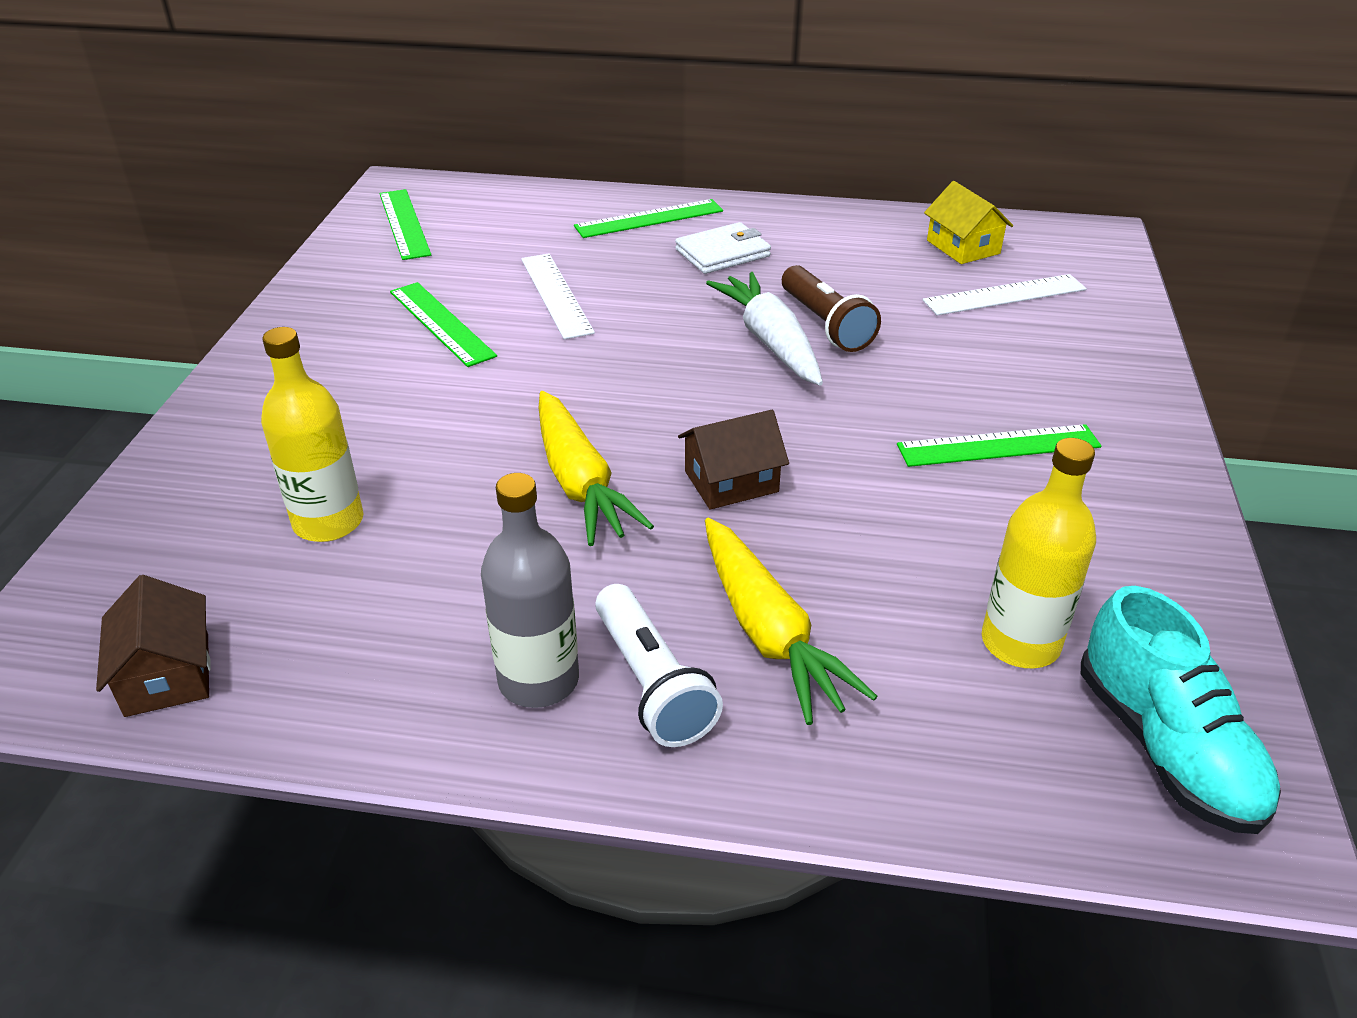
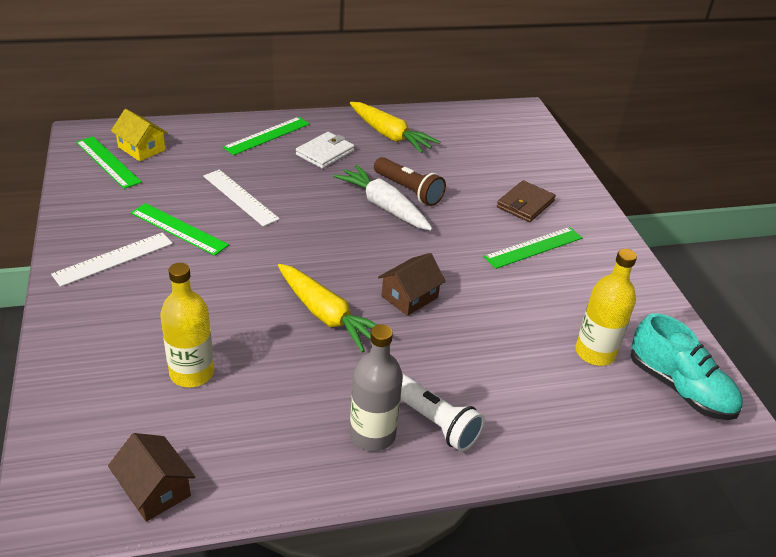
camera: 25 degrees left, 0 degrees up
yellow carrot [705,518,877,725] -> yellow carrot moved to [350,102,440,153]
white ruler [923,274,1087,315] -> white ruler moved to [51,232,173,287]
yellow house [924,181,1013,264] -> yellow house moved to [111,109,168,161]
none -> brown wallet [497,180,556,222]

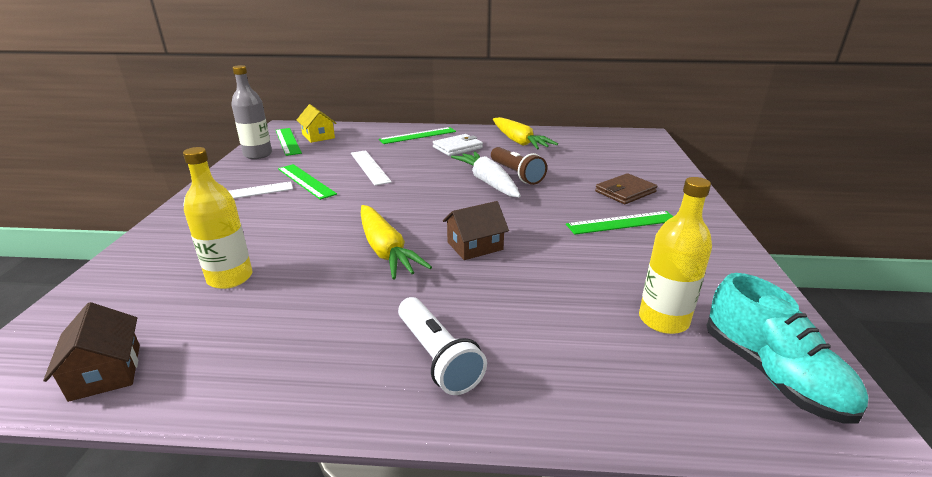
camera: 20 degrees right, 10 degrees down
grey bottle [350,324,403,451] -> grey bottle moved to [231,65,272,159]

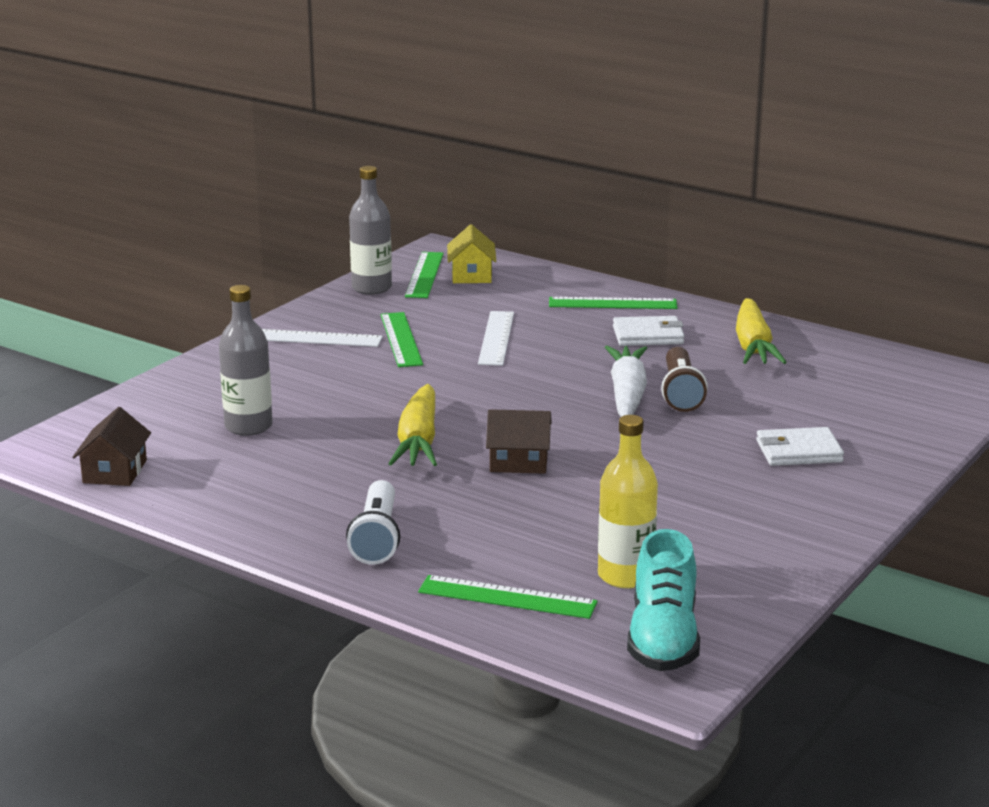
camera: 30 degrees right, 5 degrees down
yellow bottle [183,147,252,289] -> grey bottle [219,285,273,436]
green ruler [566,211,673,235] -> green ruler moved to [418,575,598,619]
brown wallet [595,173,657,204] -> white wallet [756,427,844,466]

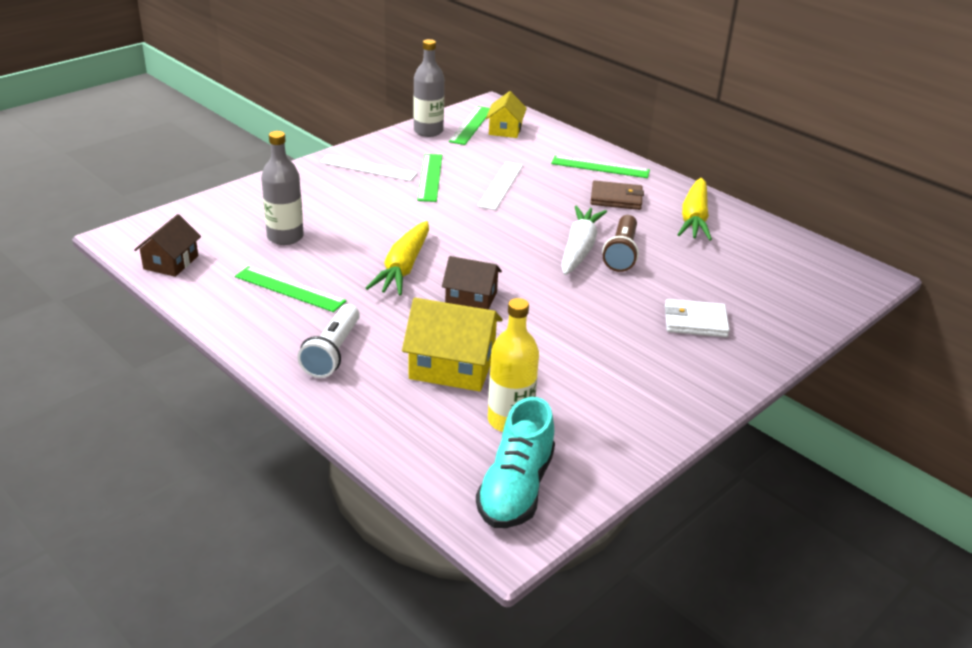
camera: 10 degrees right, 10 degrees up
green ruler [418,575,598,619] -> green ruler moved to [235,266,346,312]
white wallet [613,316,685,346] -> brown wallet [590,181,644,210]
none -> yellow house [402,298,502,391]

